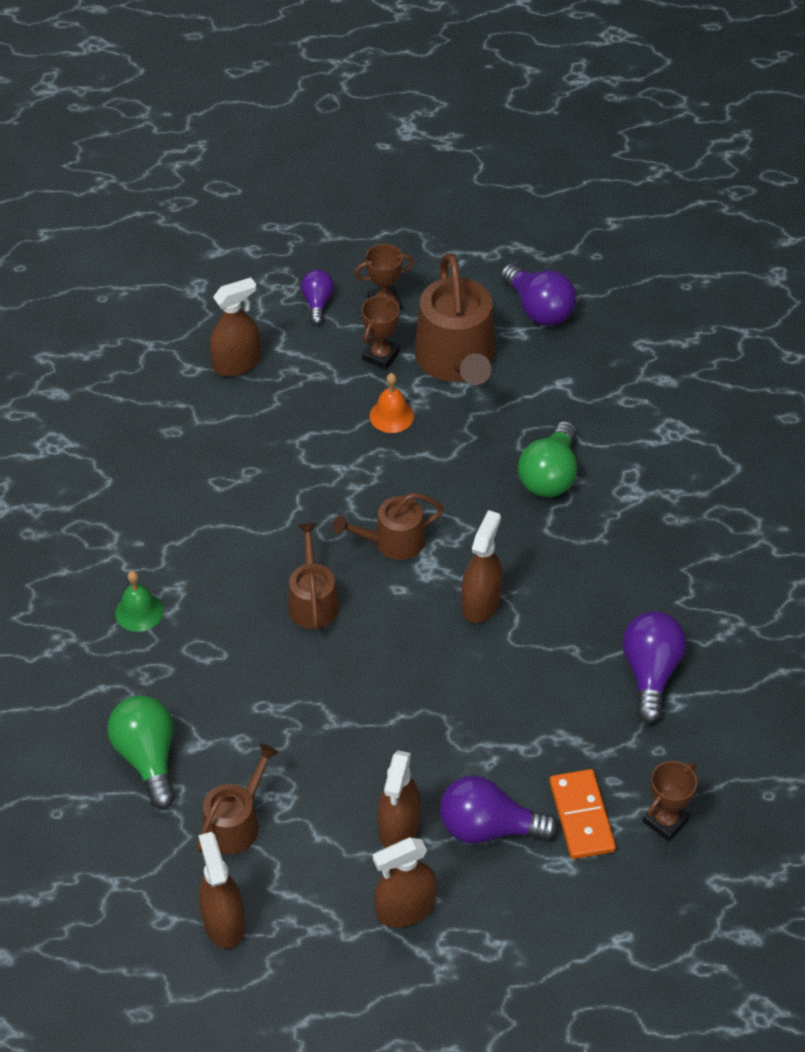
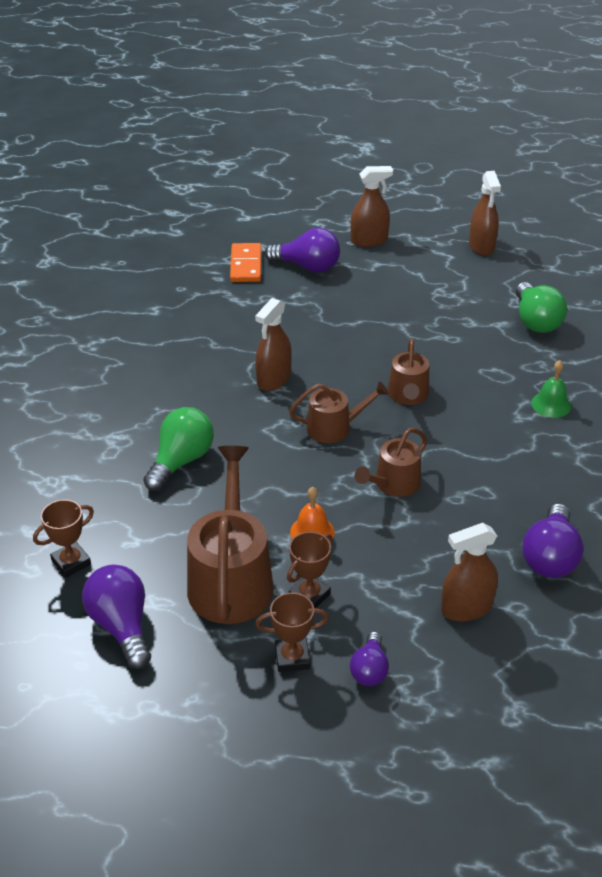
camera: 170 degrees left, 10 degrees down
brown watering can [196,744,279,854] -> brown watering can moved to [354,428,427,497]
brown spray bottle [378,750,420,848] -> none
purple light bulb [622,611,686,723] -> purple light bulb moved to [522,503,584,578]
brown trophy [643,761,697,841] -> brown trophy moved to [33,499,94,578]

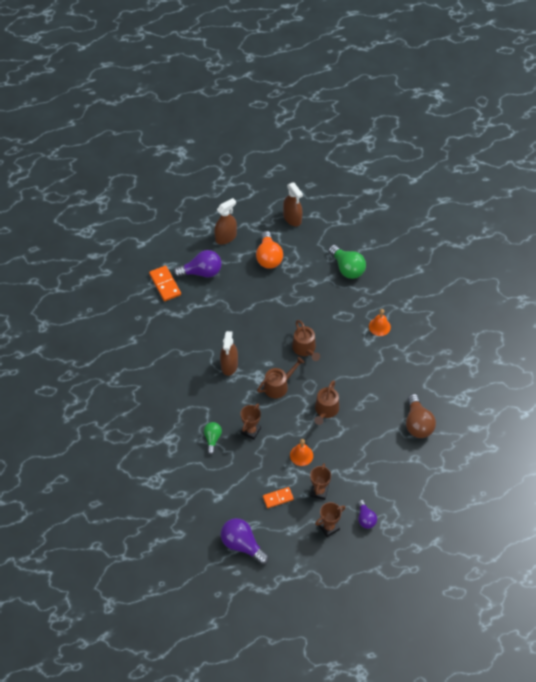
camera: 25 degrees left, 15 degrees up
brown trophy [33,499,94,578] -> brown trophy moved to [240,404,261,440]
green light bulb [143,407,214,491] -> green light bulb [204,422,222,455], size x0.60
brown watering can [187,446,274,624] -> orange domino [263,487,294,508]
brown spray bottle [441,523,498,622] -> none
purple light bulb [522,503,584,578] -> brown light bulb [406,394,436,438]
green bell [531,360,571,418] -> orange bell [369,309,391,336]
none -> orange light bulb [256,231,283,269]

